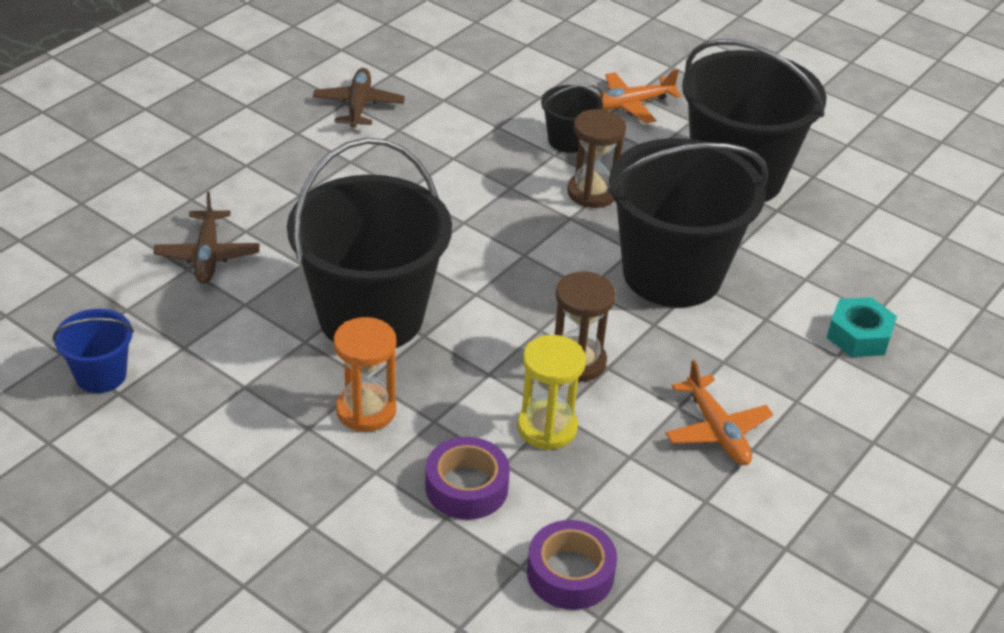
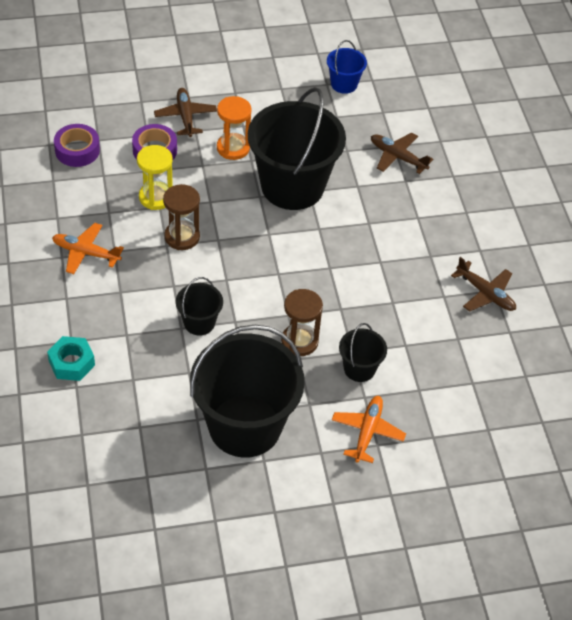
camera: 130 degrees right, 10 degrees up
black bucket [608,138,769,307] -> black bucket [176,277,223,336], size x0.45
none -> brown plane [154,88,217,137]

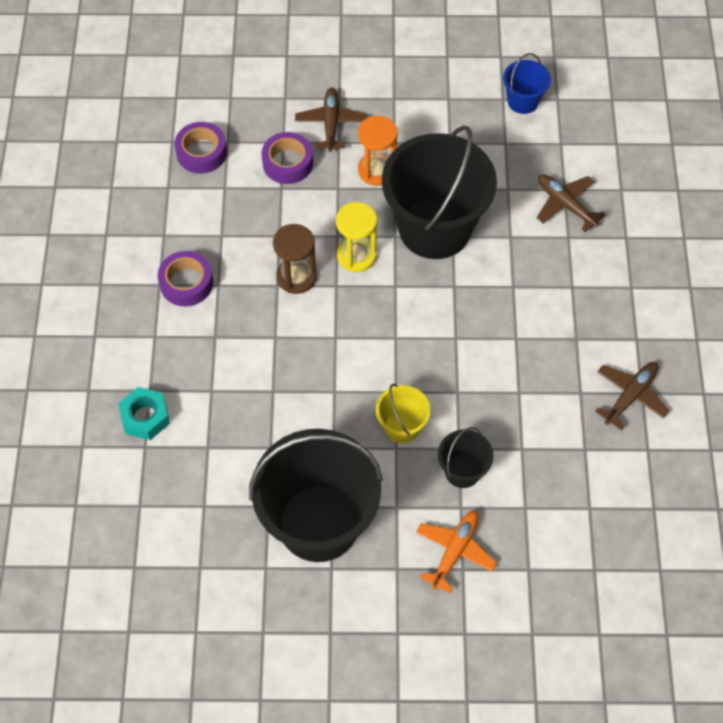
camera: 15 degrees right, 10 degrees up
orange plane [52,223,124,274] -> purple tape [158,251,213,306]
yellow hourglass [137,145,173,210] -> yellow hourglass moved to [336,202,377,272]
black bucket [176,277,223,336] -> none
brown hourglass [281,289,323,356] -> yellow bucket [376,384,430,443]
brown plane [451,257,516,312] -> brown plane turned 105 degrees counterclockwise [595,362,669,430]

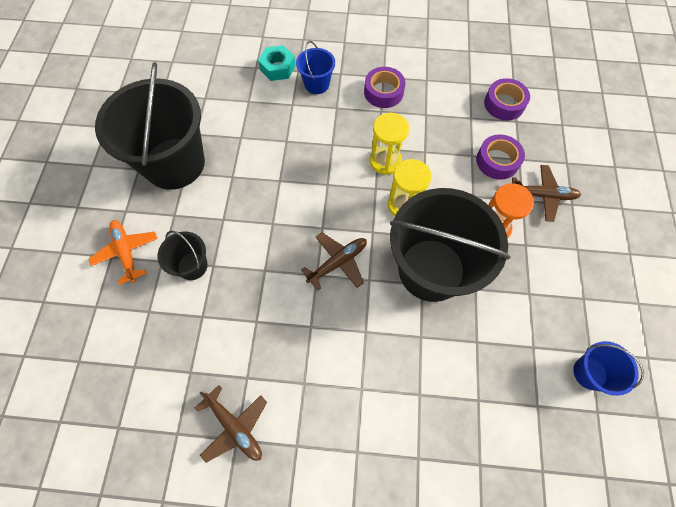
camera: 95 degrees right, 5 degrees up
brown hourglass [273,224,317,294] -> yellow hourglass [369,113,409,175]
yellow bucket [376,384,430,443] -> none
orange plane [416,511,497,594] -> orange plane turned 150 degrees counterclockwise [89,220,158,285]
brown plane [537,174,606,232] -> brown plane moved to [301,232,367,291]
none -> blue bucket [296,41,335,94]

